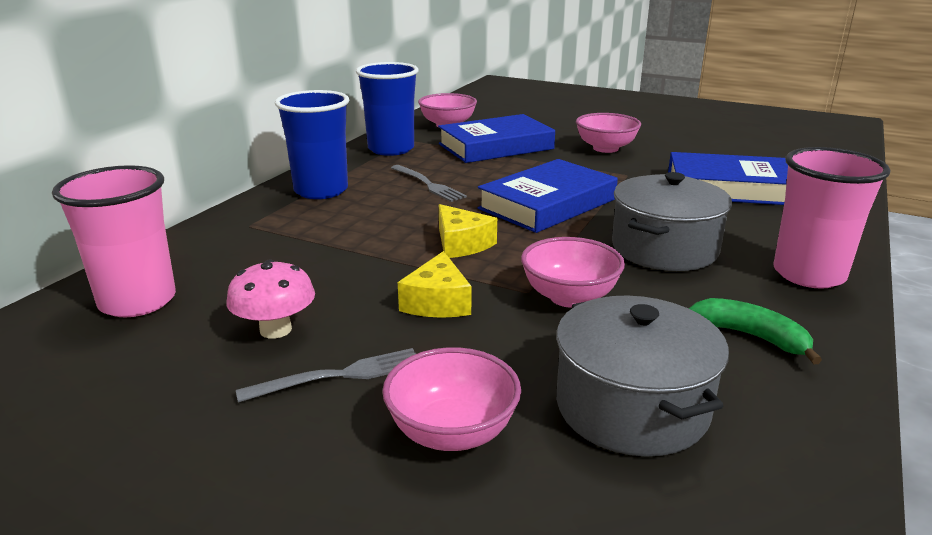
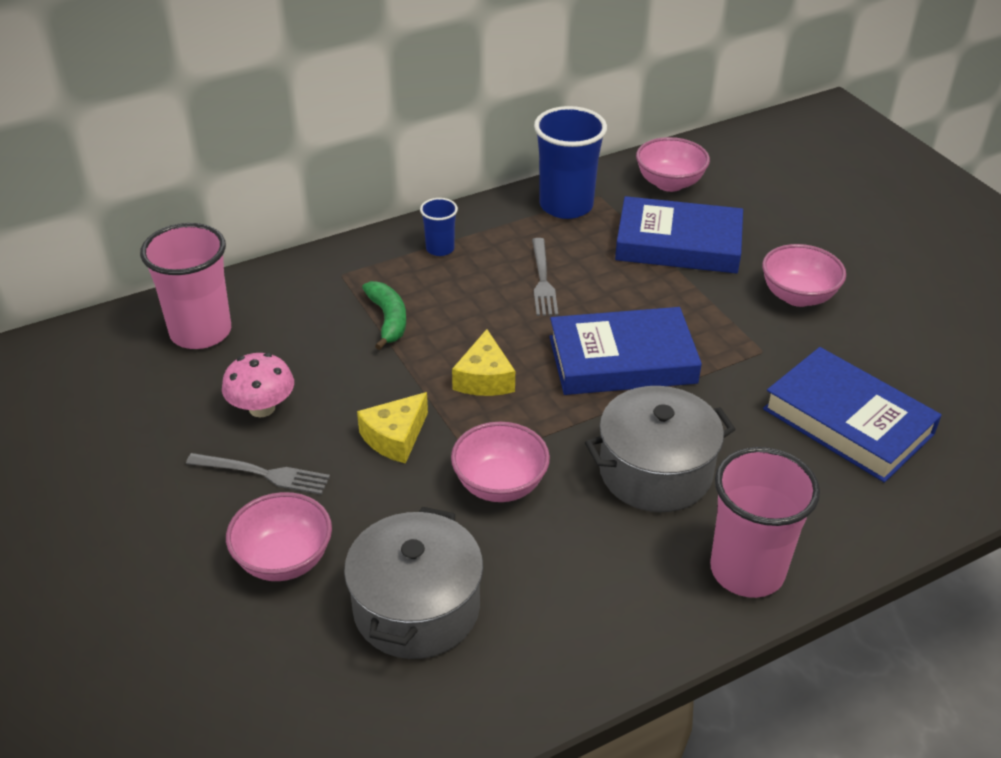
camera: 35 degrees right, 15 degrees up
blue cup [275,90,349,199] -> blue cup [420,198,458,256], size x0.51
green banana [689,298,822,364] -> green banana moved to [362,281,406,350]

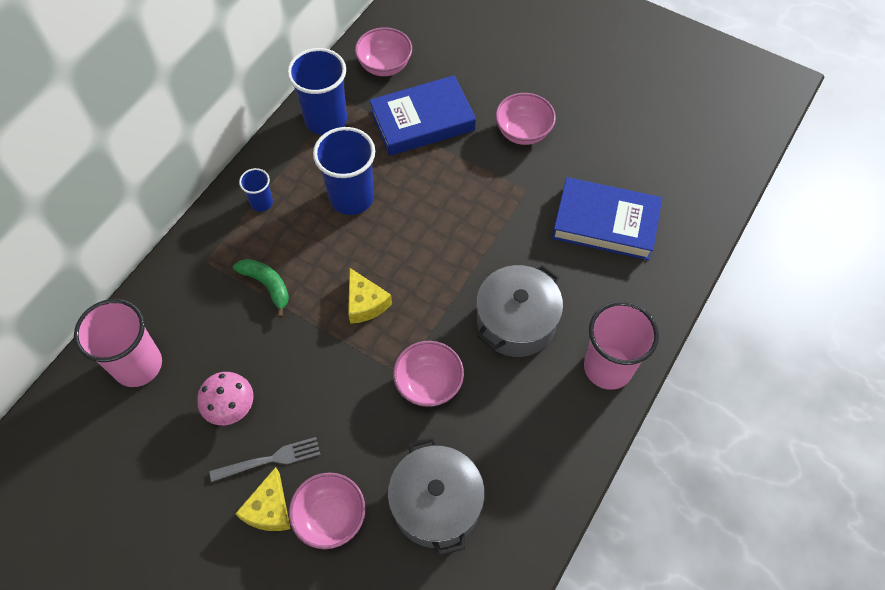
camera: 30 degrees left, 20 degrees up
yellow cheese [357,392,428,463] -> yellow cheese moved to [235,467,290,531]
grey fork [532,238,558,316] -> blue cup [313,127,375,215]
blue book [549,307,702,395] -> none

